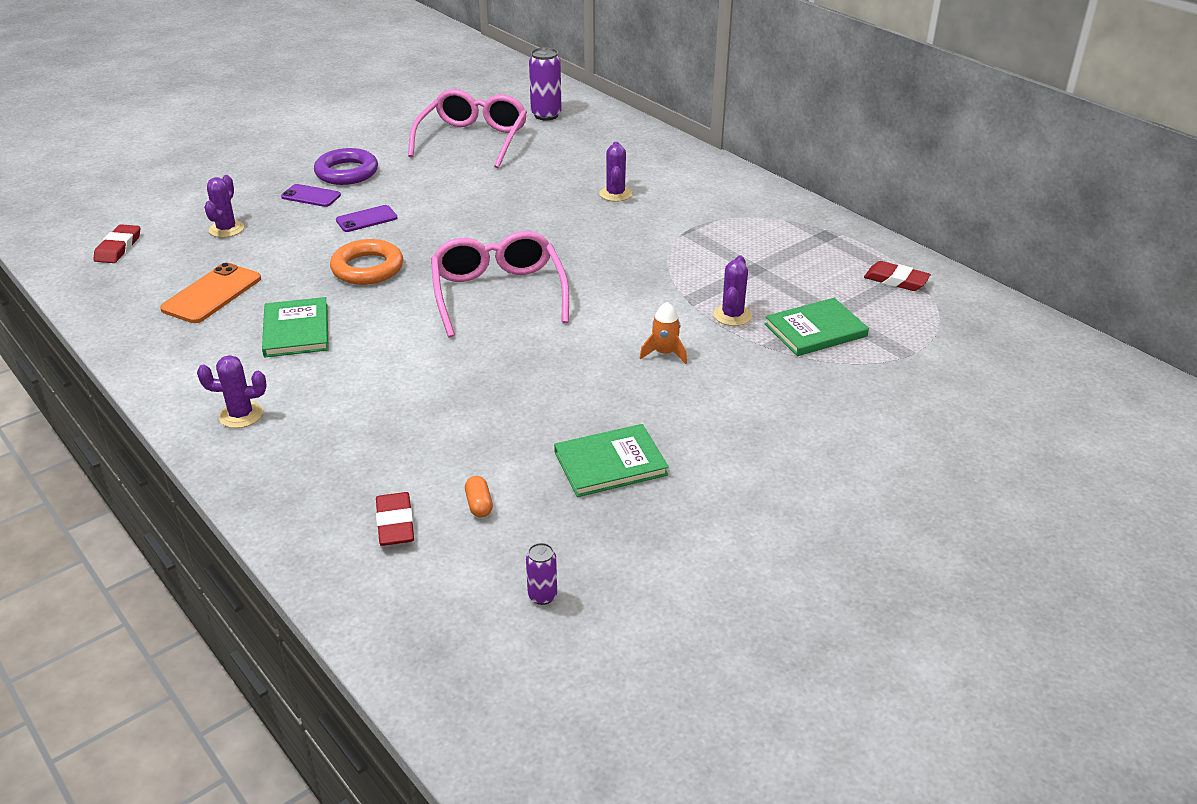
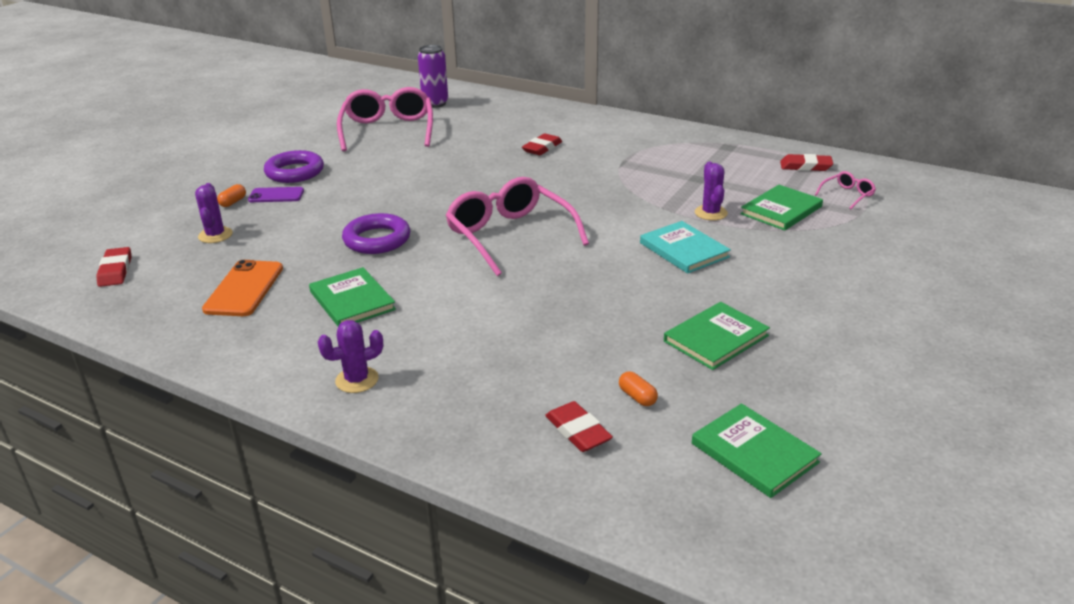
camera: 20 degrees left, 5 degrees down
orange ring [330,239,403,285] -> purple ring [342,213,410,254]
purple phone [336,205,397,232] -> none
purple can [526,543,557,605] -> green book [692,403,822,498]
purple cactus [599,142,632,202] -> red eraser [522,133,562,155]
orange rocket [640,302,687,364] -> turquoise book [640,221,731,274]
none -> orange capsule [217,184,246,207]
none -> pink glasses [815,171,876,209]

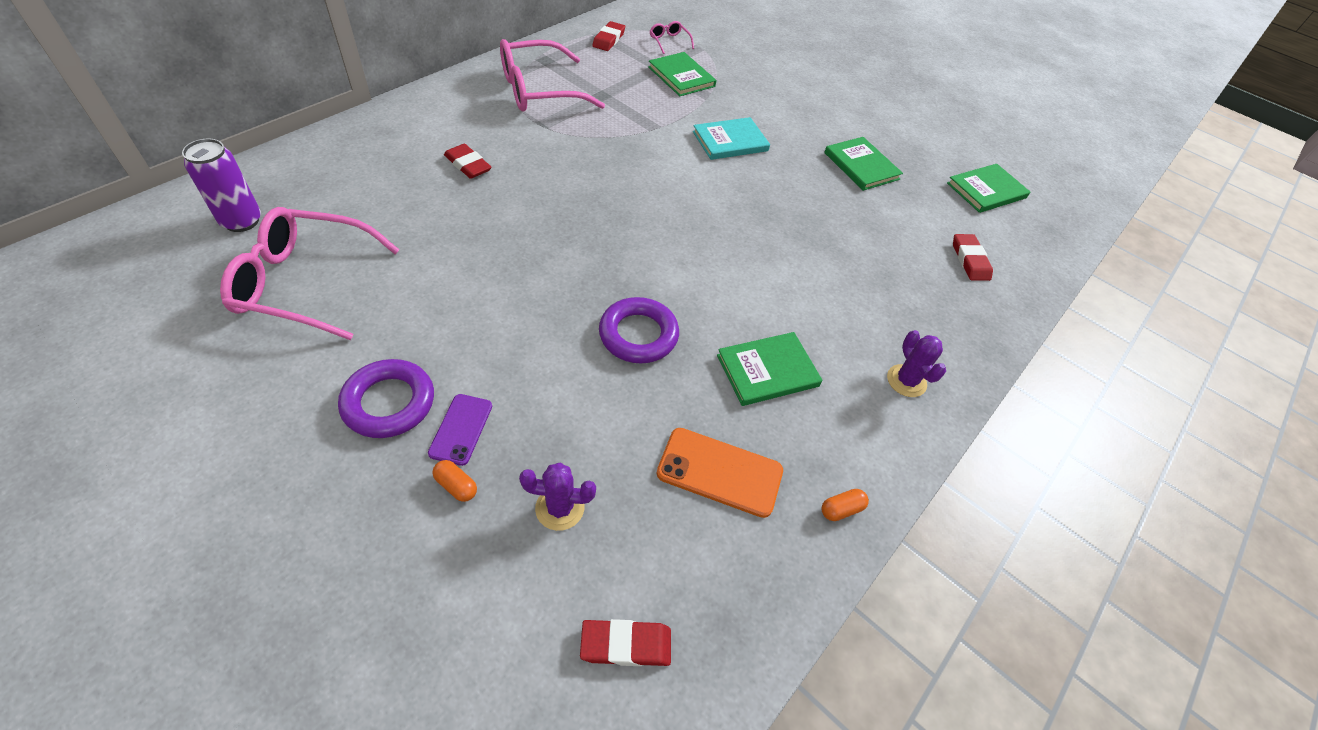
camera: 85 degrees left, 20 degrees up
pink glasses [445,177,589,276] -> pink glasses moved to [500,39,605,112]
red eraser [545,401,613,452] -> red eraser turned 75 degrees counterclockwise [953,234,993,281]
orange capsule [619,372,658,406] -> orange capsule moved to [821,489,869,521]
purple cactus [695,162,728,221] -> none

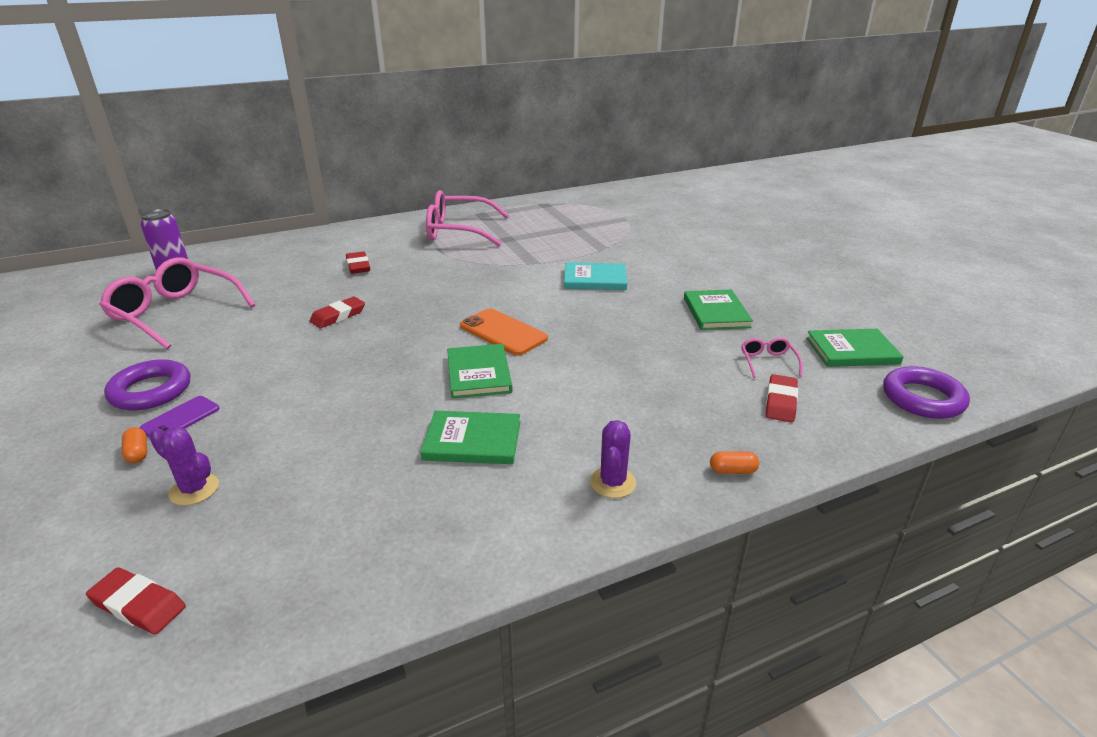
camera: 30 degrees right, 20 degrees down
red eraser [592,21,625,51] -> red eraser moved to [310,297,365,328]
purple ring [599,297,679,363] -> purple ring moved to [883,366,970,419]
green book [648,52,716,96] -> green book moved to [447,344,512,399]
pink glasses [650,21,694,54] -> pink glasses moved to [741,337,803,378]
orange phone [657,428,783,518] -> orange phone moved to [460,308,548,356]
orange capsule [821,489,869,521] -> orange capsule moved to [710,451,759,474]

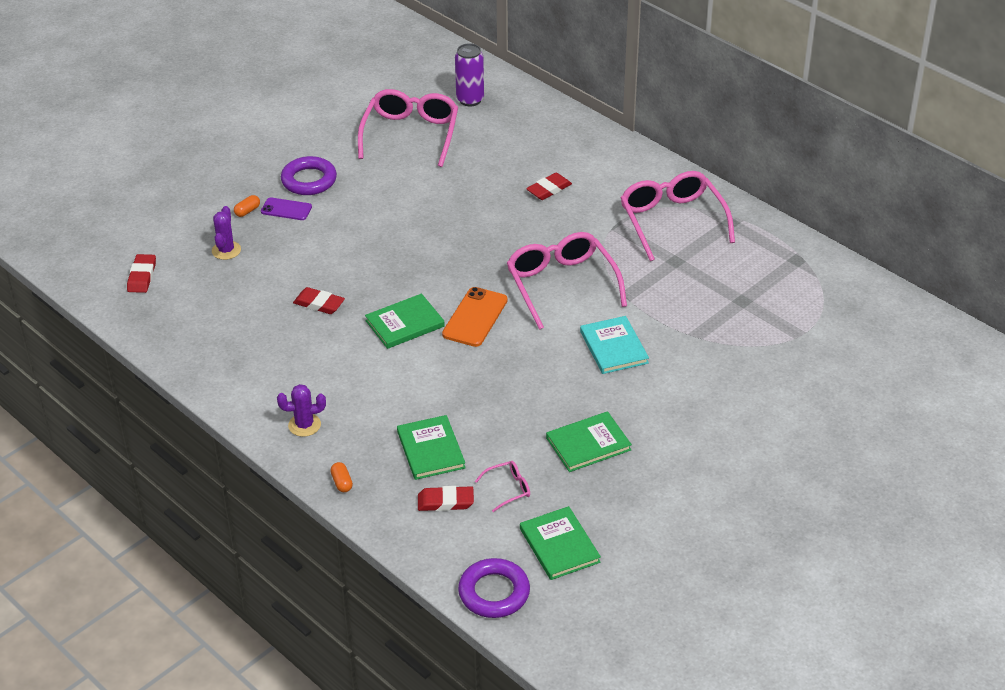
camera: 70 degrees right, 10 degrees up
red eraser [310,297,365,328] -> red eraser moved to [293,287,345,314]
green book [421,411,520,464] -> green book moved to [397,415,466,480]
none -> pink glasses [507,232,627,330]

